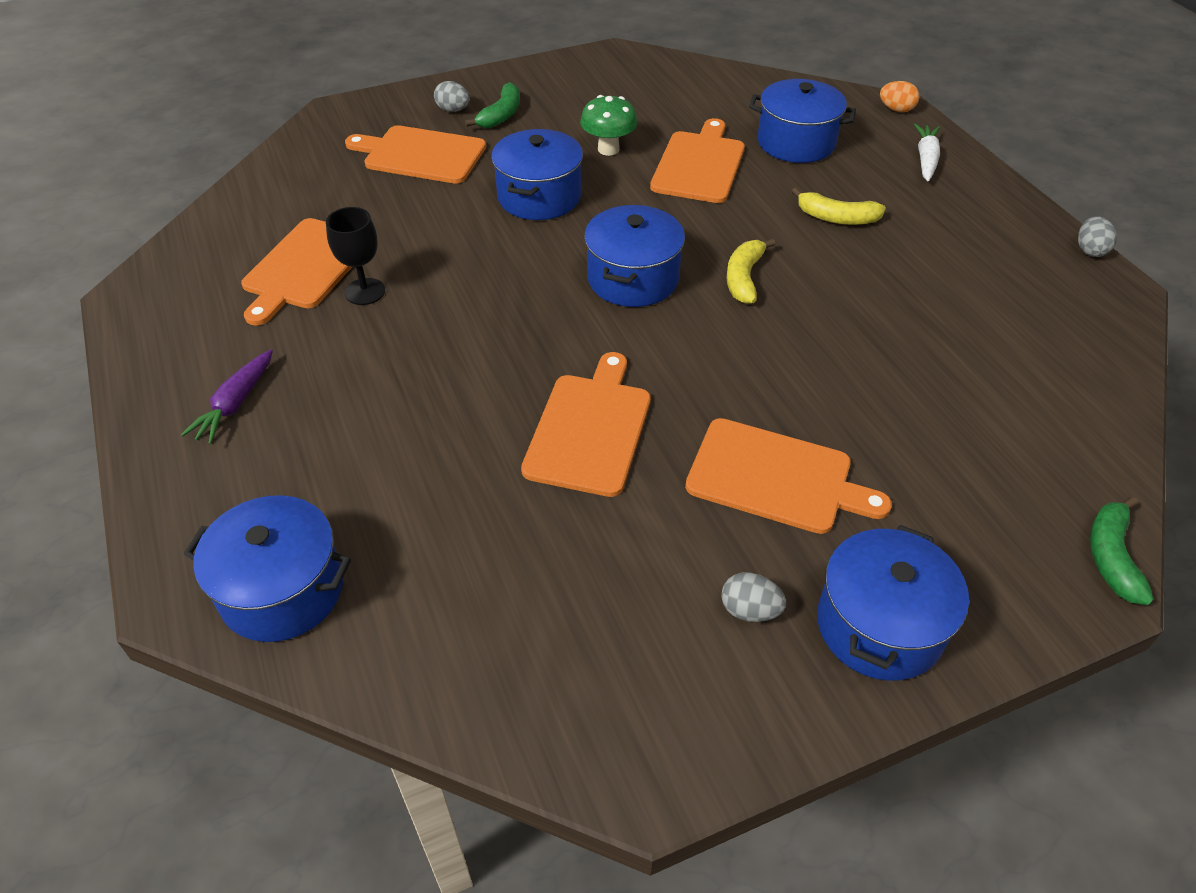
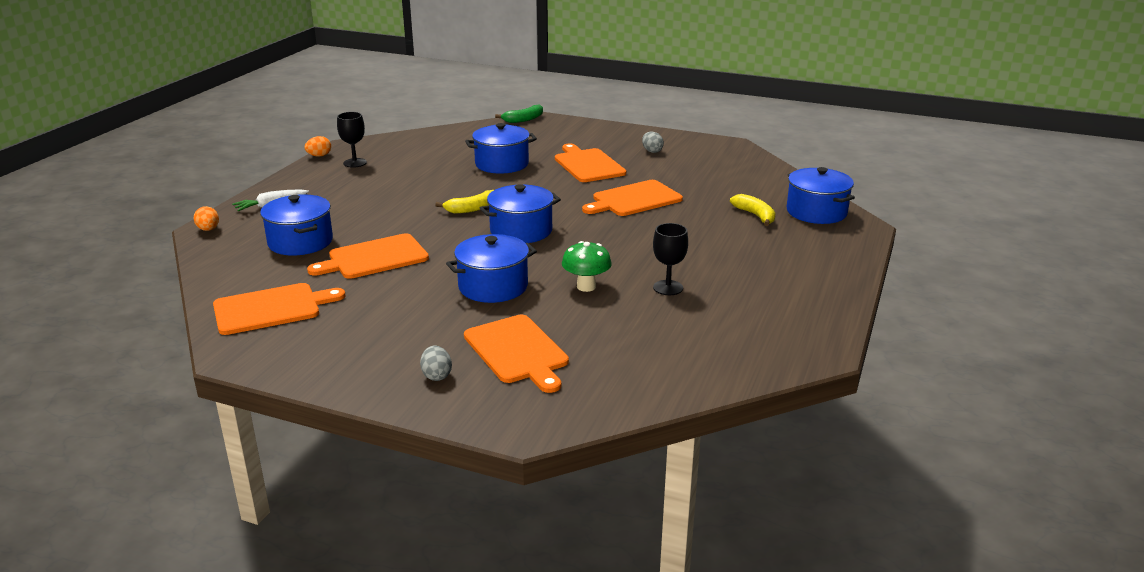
camera: 135 degrees left, 20 degrees down
purple carrot [181,350,273,444] -> none
orange cutting board [241,218,352,326] -> orange cutting board moved to [213,283,345,335]
green banana [465,82,520,128] -> none
green mushroom [580,95,638,156] -> green mushroom moved to [562,241,612,292]
yellow banana [792,187,886,225] -> yellow banana moved to [730,194,776,226]
blue pot [817,525,969,681] -> blue pot moved to [465,123,537,174]
grey egg [1078,216,1117,257] -> orange egg [304,136,331,157]
none -> black goblet [337,112,367,168]

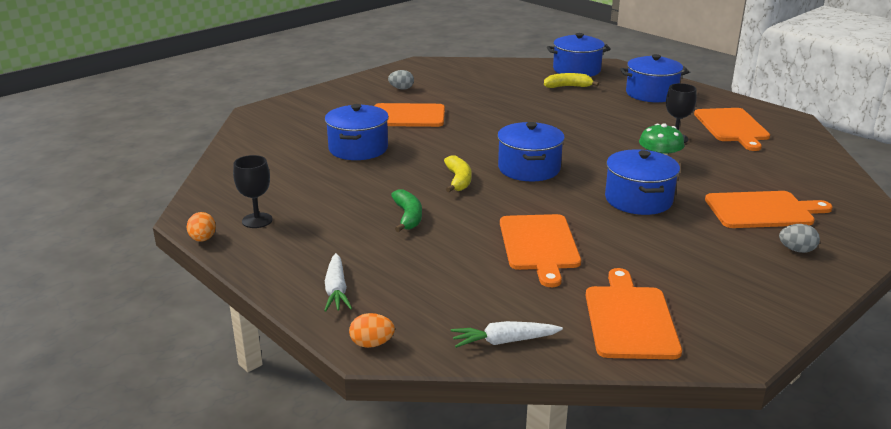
camera: 65 degrees left, 0 degrees up
blue pot [260,195,333,256] -> blue pot moved to [620,54,689,102]
green banana [495,104,543,123] -> green banana moved to [391,189,422,232]
orange cutting board [582,180,683,216] -> orange cutting board moved to [694,108,770,151]
none -> white carrot [451,321,563,348]

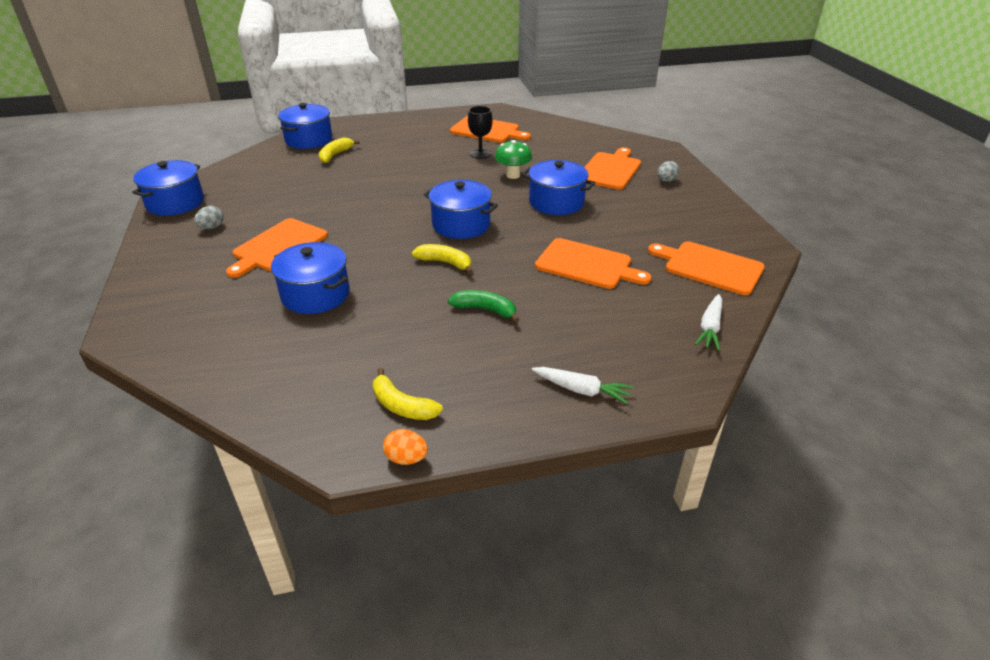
camera: 60 degrees left, 10 degrees up
black goblet [233,155,273,228] -> yellow banana [373,368,443,420]
orange egg [349,313,395,348] -> none
blue pot [620,54,689,102] -> blue pot moved to [132,160,204,216]

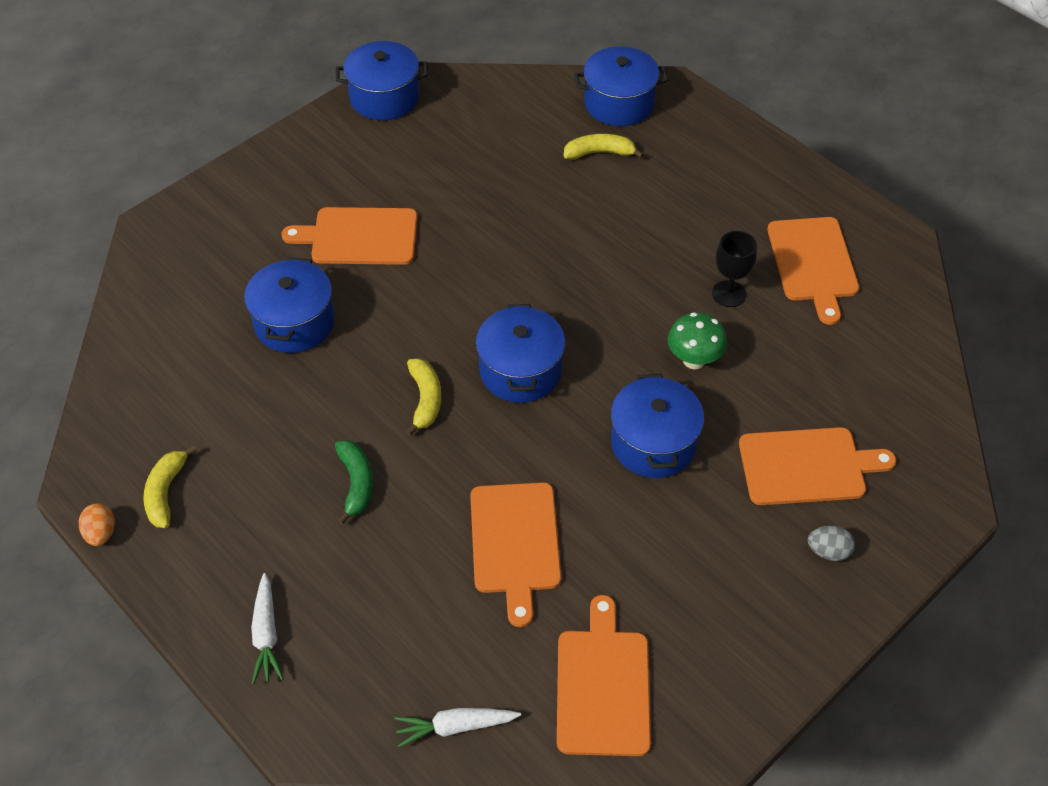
camera: 60 degrees right, 15 degrees up
grey egg [194,206,224,229] -> none

